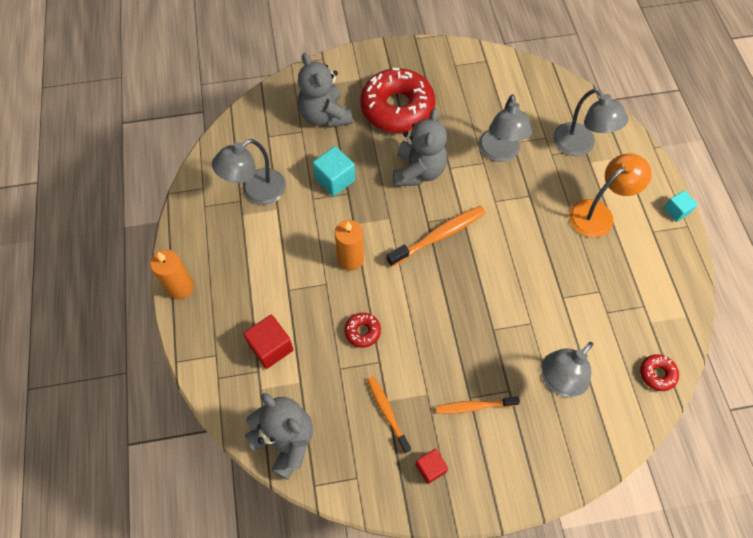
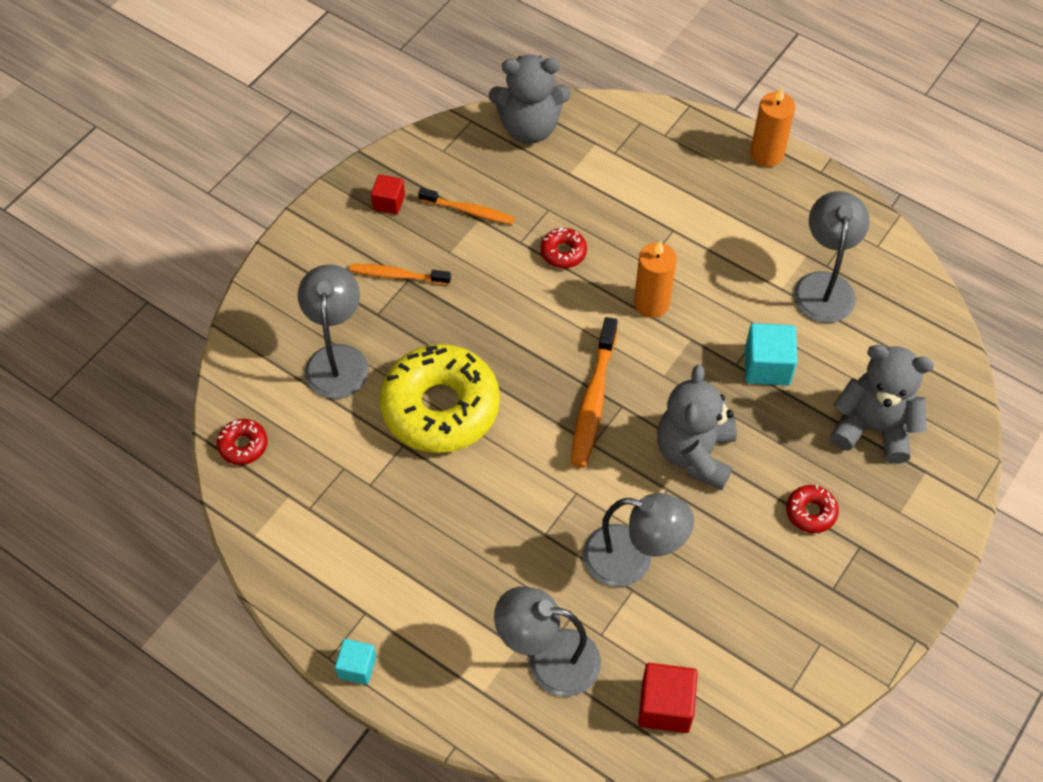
camera: 135 degrees right, 5 degrees down
red cube [243,315,294,369] -> red cube moved to [638,663,698,733]
red donut [361,68,435,133] -> red donut [786,485,839,533], size x0.42
grey teddy bear [393,108,447,186] -> grey teddy bear turned 45 degrees clockwise [657,365,737,490]
orange toothbrush [435,396,520,414] -> orange toothbrush turned 120 degrees counterclockwise [350,264,451,285]
grey lamp [479,94,532,162] -> grey lamp turned 150 degrees clockwise [583,493,694,587]
orange lamp [569,154,652,237] -> none
none -> yellow donut [380,344,500,453]

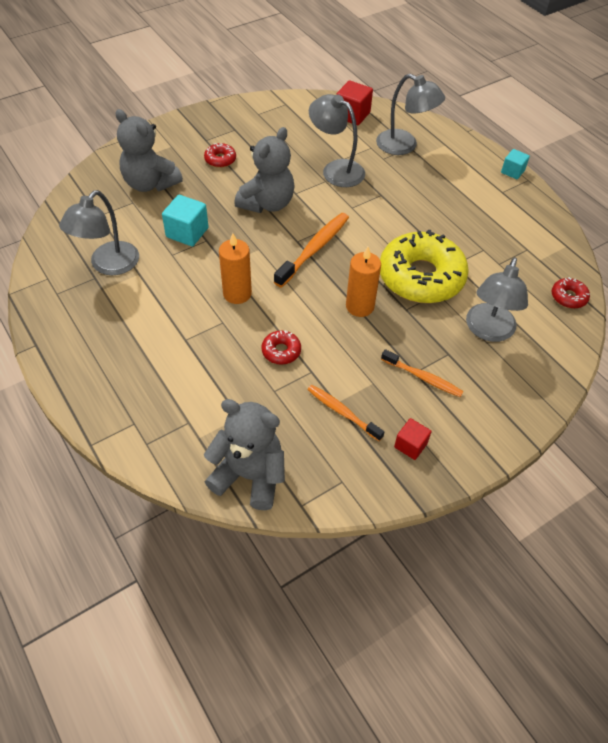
camera: 160 degrees left, 5 degrees down
orange candle [750,87,795,167] -> orange candle moved to [346,247,381,317]

